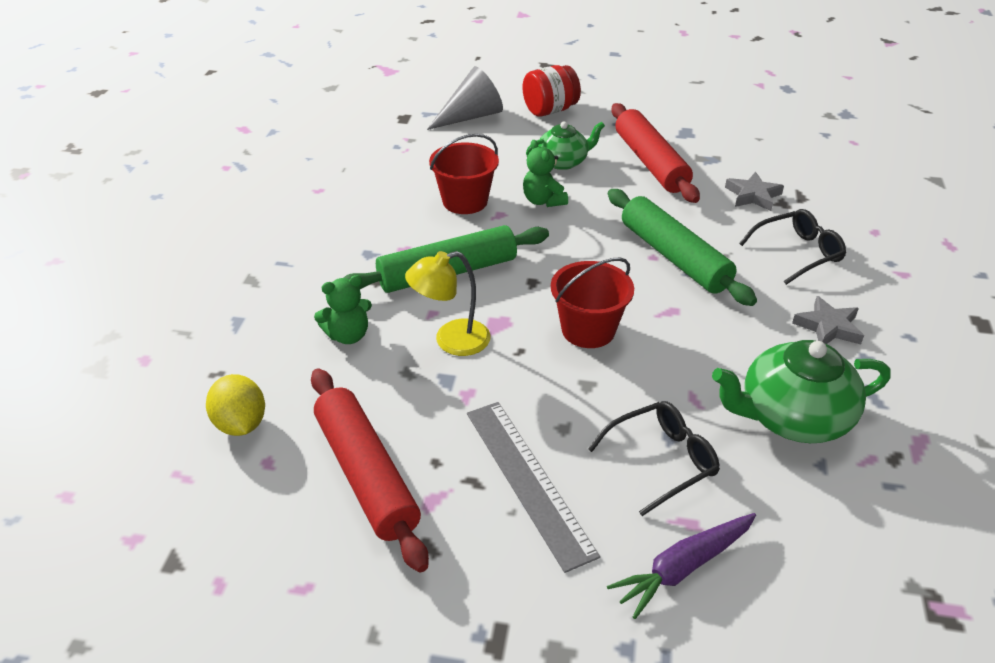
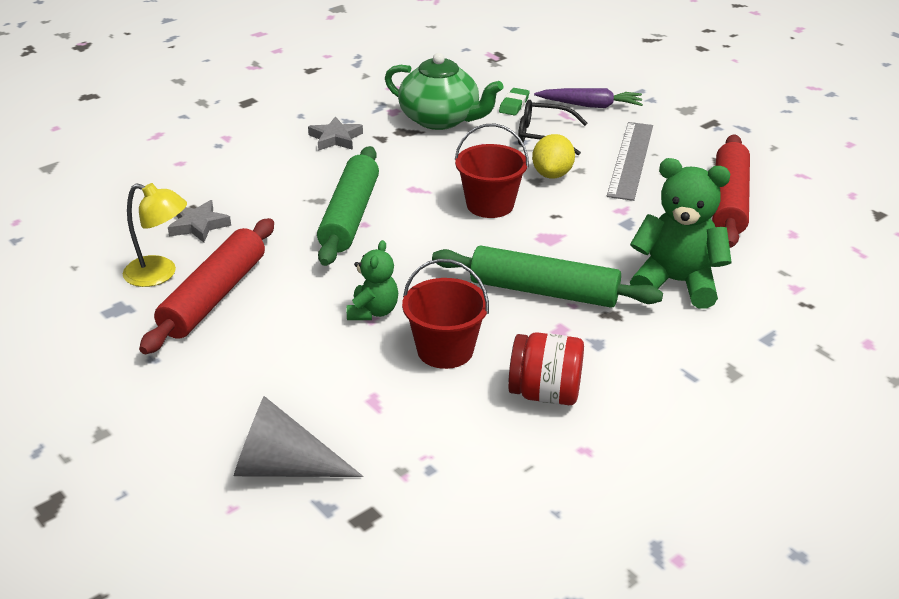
camera: 140 degrees left, 5 degrees down
yellow lemon [206,374,265,436] -> yellow lemon moved to [532,134,575,179]
green teddy bear [314,275,372,344] -> green teddy bear [630,158,732,309], size x1.76
yellow lamp [405,251,490,356] -> yellow lamp moved to [123,183,187,287]
red jar [523,65,581,117] -> red jar moved to [508,332,584,405]
green teapot [526,121,605,170] -> none
black glasses [739,209,846,285] -> none
none -> green eraser [499,88,530,116]

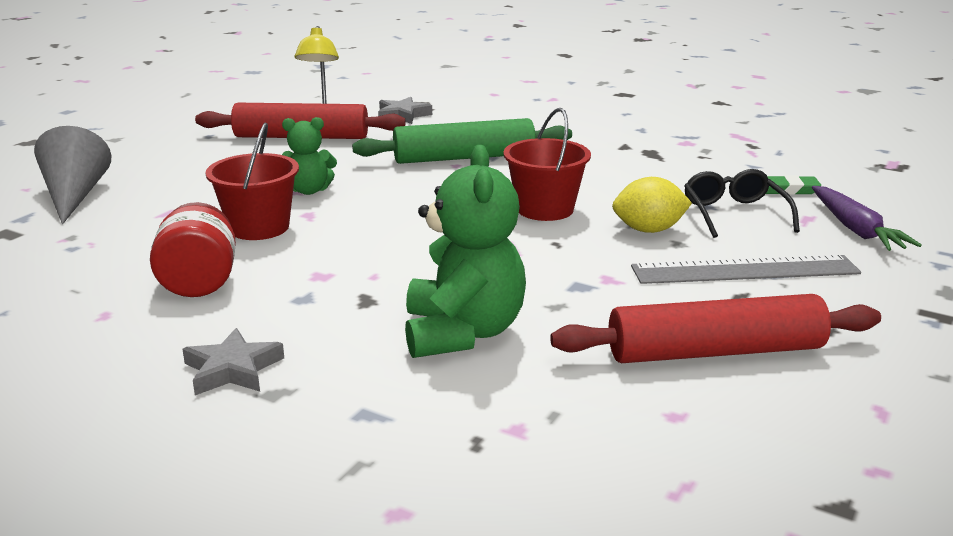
camera: 70 degrees right, 10 degrees down
grey star [308,116,363,151] -> grey star moved to [182,328,284,395]
green teapot [385,53,503,130] -> none
green rolling pin [432,245,663,308] -> none

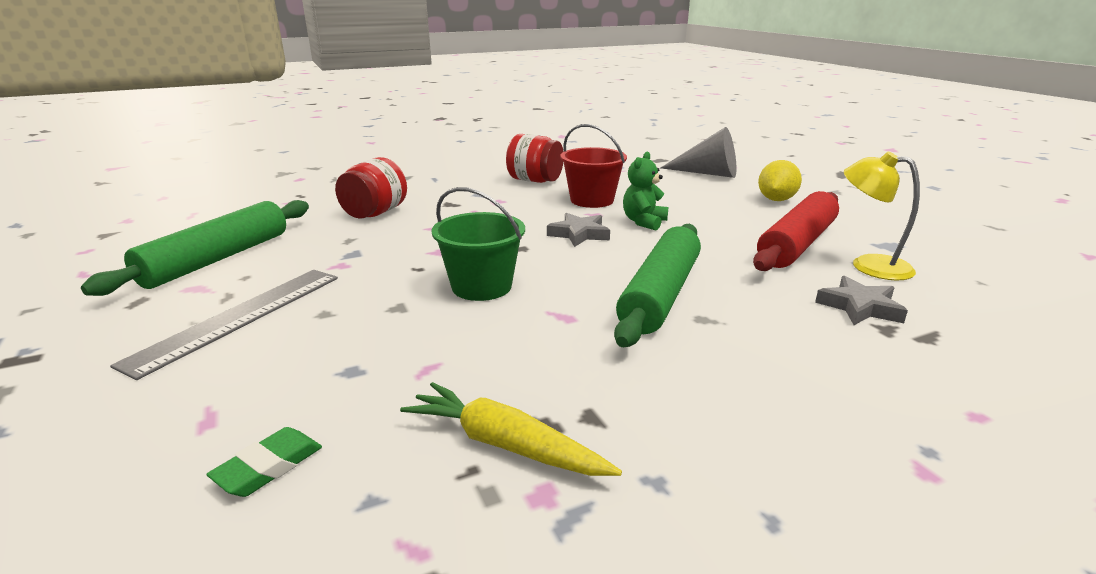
camera: 125 degrees right, 0 degrees up
grey star [182,328,284,395] -> grey star moved to [547,213,610,247]
green teddy bear [405,145,526,358] -> red jar [335,157,407,219]
red bucket [503,108,591,221] -> green bucket [431,187,525,301]
red rolling pin [550,294,881,363] -> green rolling pin [81,200,309,296]
yellow lemon [612,177,692,233] -> yellow lemon moved to [758,160,802,201]
black glasses [684,169,800,238] -> none
purple carrot [812,186,922,251] -> none
none -> yellow carrot [400,382,622,476]

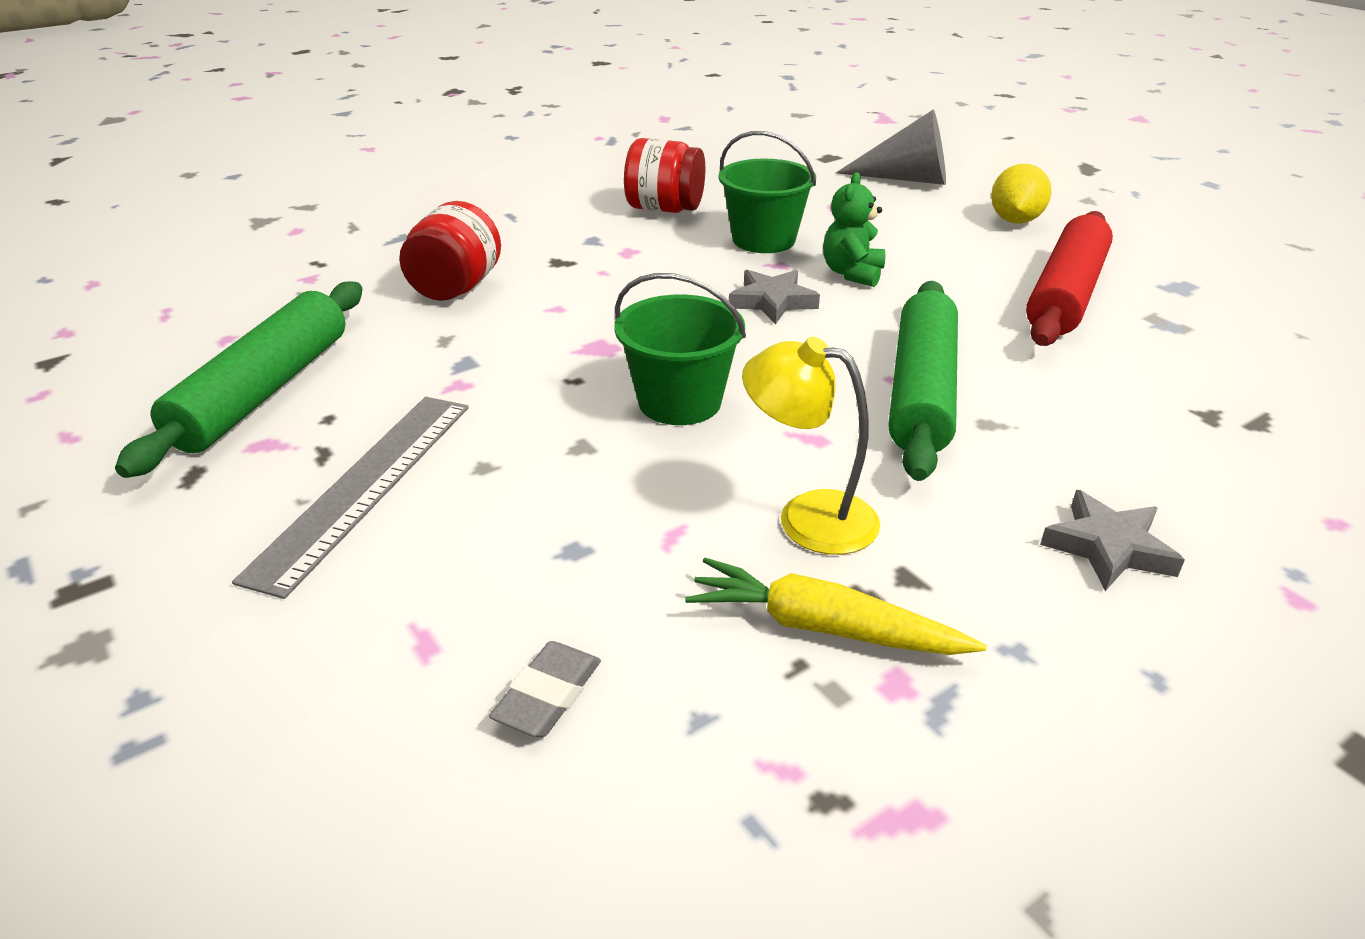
camera: 10 degrees left, 10 degrees up
green eraser [206,427,322,497] -> grey eraser [489,641,601,737]
red bucket [560,124,627,208] -> green bucket [719,131,816,253]
grey star [815,276,908,325] -> grey star moved to [1040,490,1185,591]
yellow lamp [844,152,920,280] -> yellow lamp moved to [742,337,880,555]

